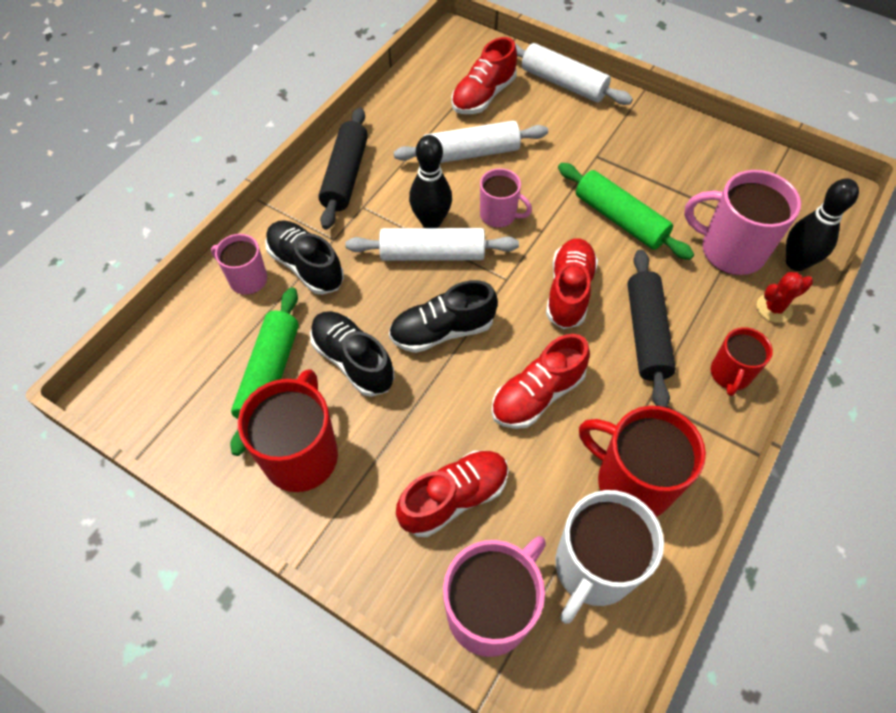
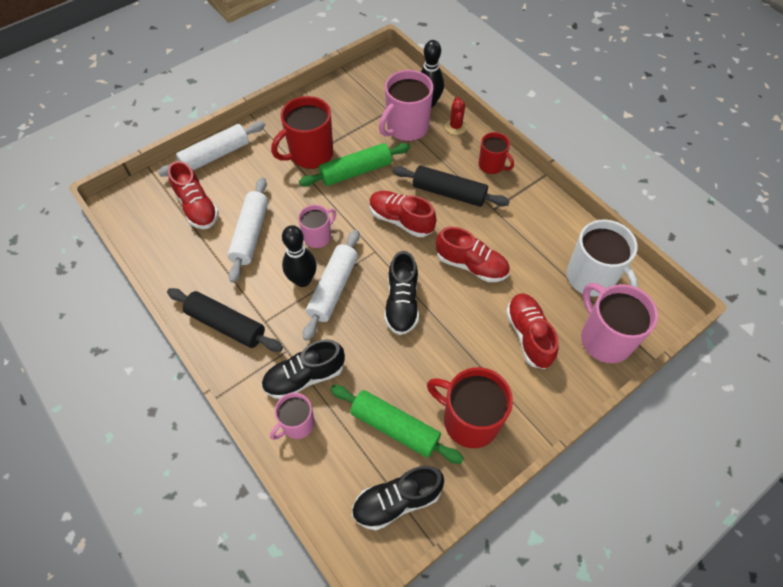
camera: 70 degrees left, 0 degrees up
black shoe [310,311,395,397] -> black shoe moved to [352,466,444,530]
red shoe [491,334,590,429] -> red shoe turned 45 degrees counterclockwise [436,227,510,282]
red mug [579,406,706,517] -> red mug moved to [271,96,333,169]

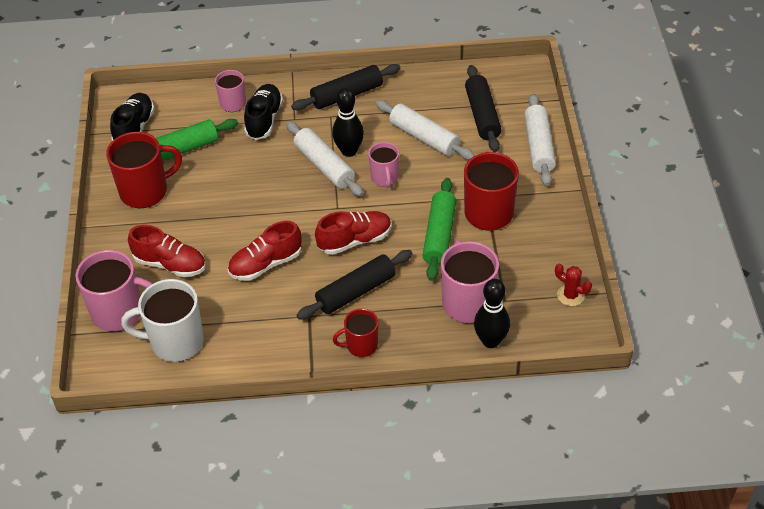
camera: 125 degrees right, 10 degrees down
red shoe [168,161,219,229] -> black rolling pin [465,65,502,152]
black shoe [384,251,419,335] -> none
red cactus [445,97,467,135] -> red cactus moved to [555,264,592,306]

